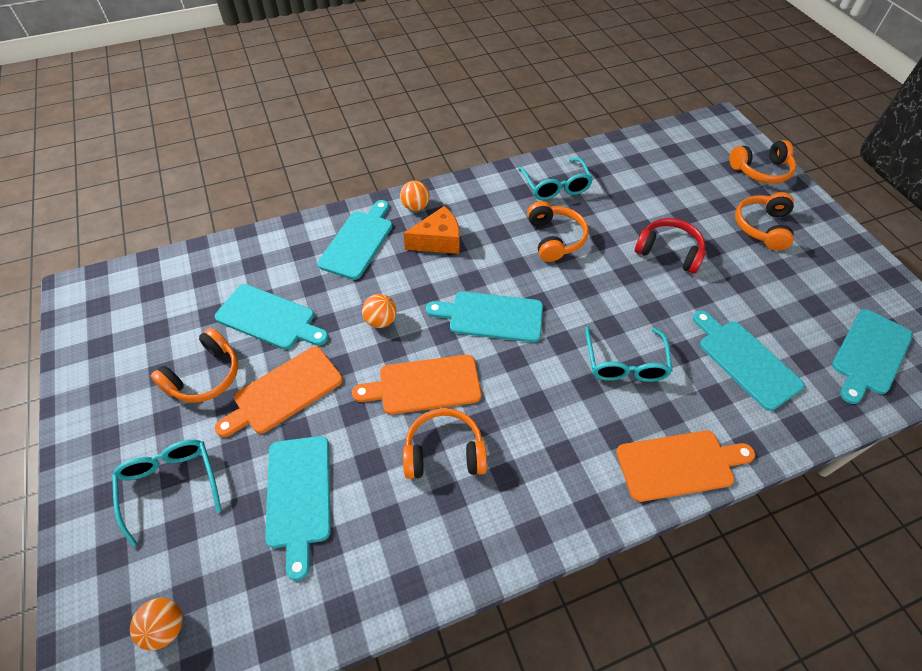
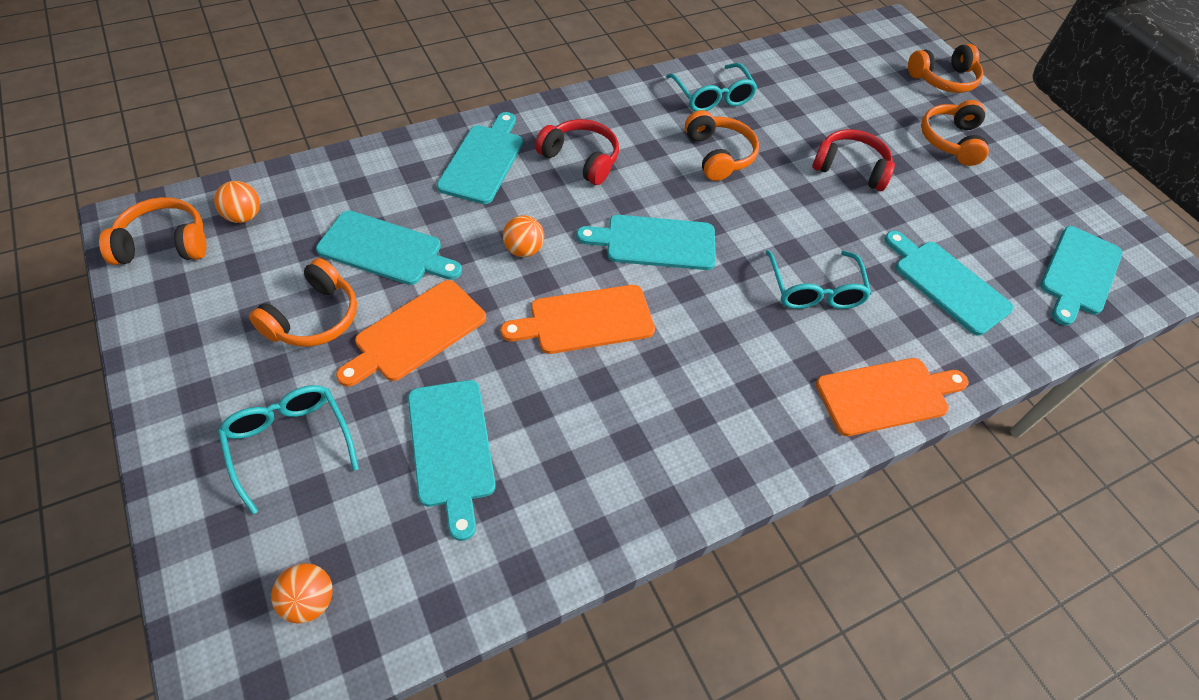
camera: 10 degrees left, 0 degrees up
orange ball [400,181,430,211] -> orange ball moved to [214,181,260,223]
orange cheese [403,206,460,254] -> red headphones [535,119,619,185]
orange headphones [403,408,487,479] -> orange headphones moved to [99,197,206,265]

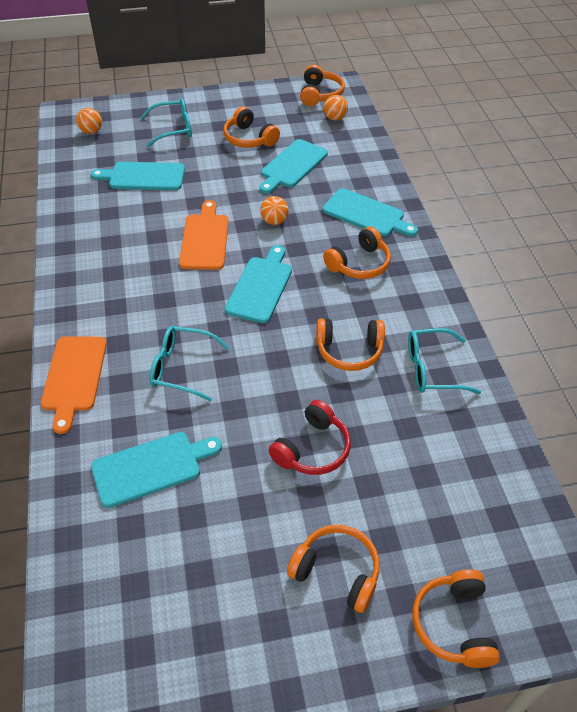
camera: 110 degrees right, 5 degrees down
orange cutting board [336,280,486,387] -> none
red headphones [535,119,619,185] -> orange headphones [323,227,391,279]
turquoise cutting board [1040,226,1122,326] -> none

